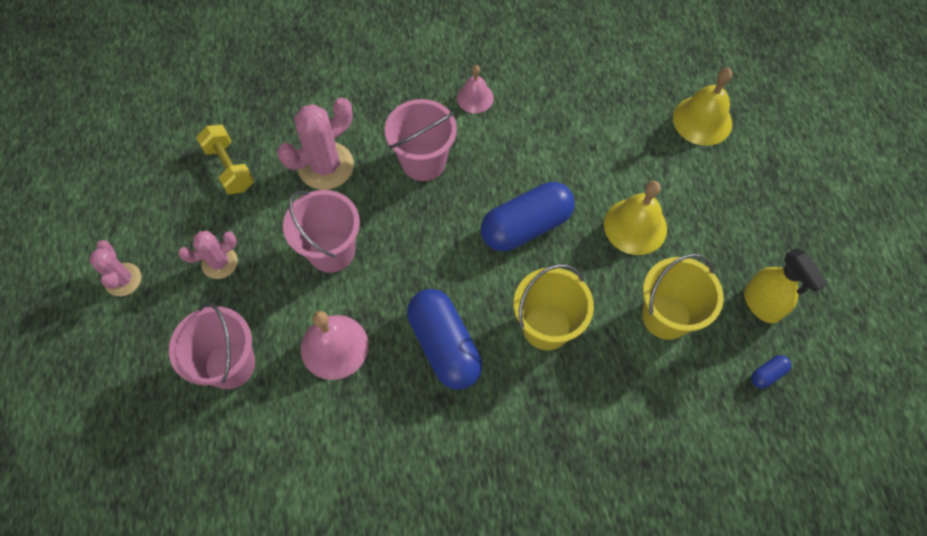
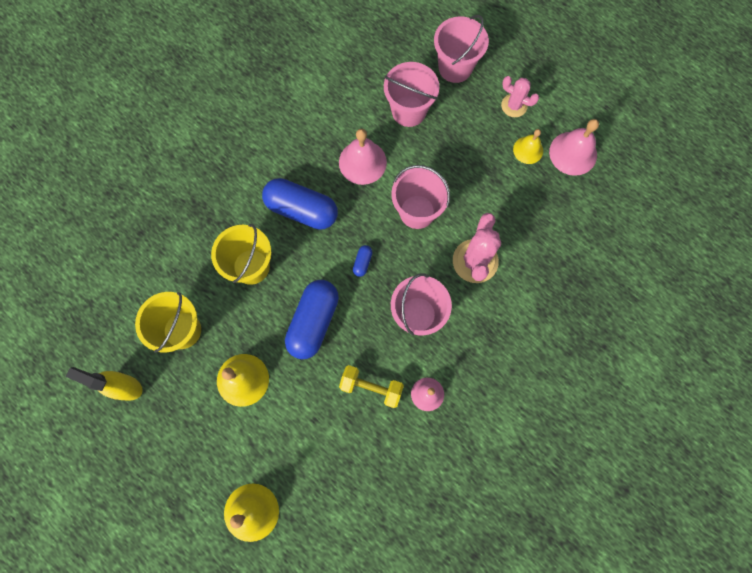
camera: 140 degrees right, 10 degrees up
pink cactus [178,231,238,279] -> none
yellow dumbbell [196,125,254,194] -> yellow dumbbell moved to [339,365,404,408]
blue capsule [751,355,791,389] -> blue capsule moved to [353,245,372,277]
none -> pink bucket [434,15,489,83]
none -> yellow bell [513,129,543,164]
none -> pink bell [549,119,599,176]

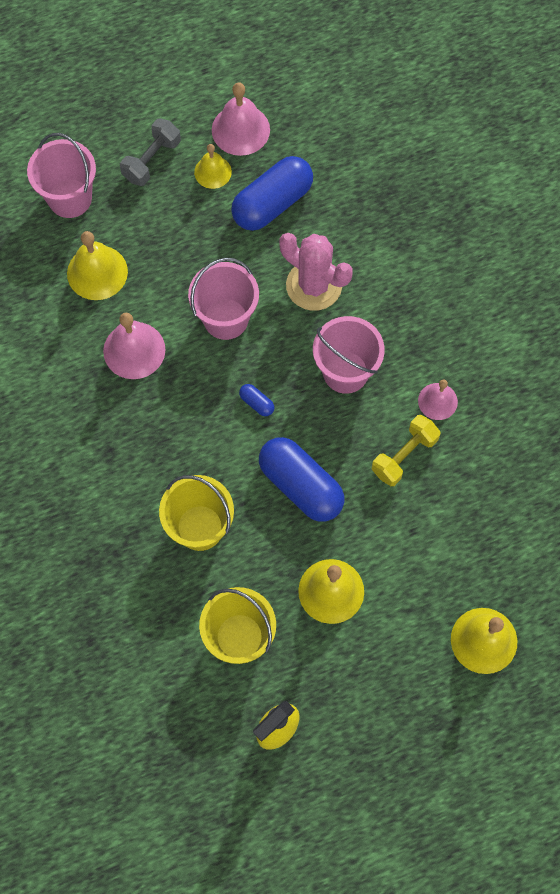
camera: 65 degrees left, 5 degrees down
blue capsule [262,178,338,230] -> blue capsule moved to [231,156,313,231]
pink bucket [384,62,439,127] -> yellow bell [67,231,128,300]
pink cactus [501,76,539,117] -> grey dumbbell [120,118,181,186]

